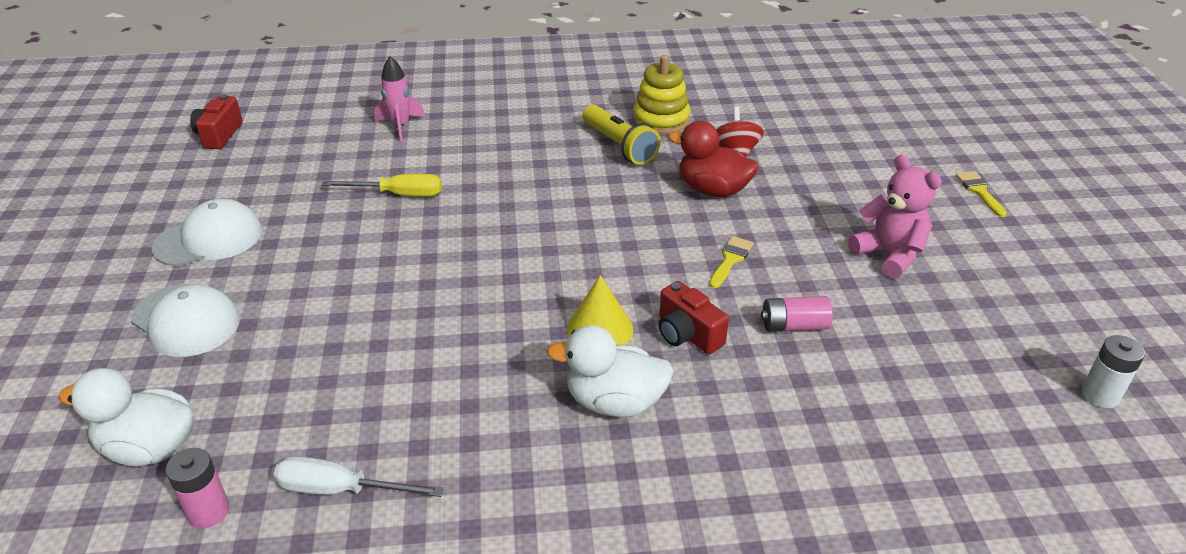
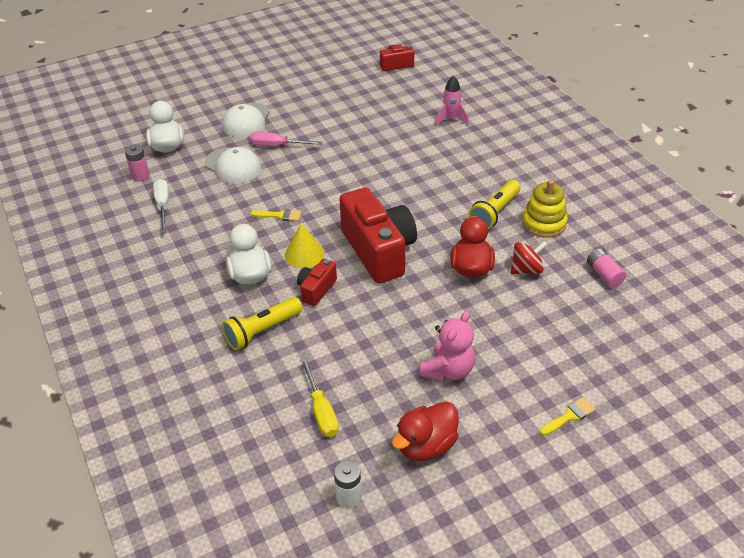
camera: 70 degrees right, 5 degrees up
white cap [152,199,262,267] -> white cap moved to [204,147,261,184]
yellow screwdriver [322,174,442,196] -> yellow screwdriver moved to [301,358,339,437]
yellow brush [709,236,754,288] -> yellow brush moved to [250,209,301,221]
pink battery [761,296,833,332] -> pink battery moved to [587,248,626,287]
none -> yellow flashlight [222,297,303,350]
none -> pink screwdriver [250,132,323,146]
none -> red camera [339,188,417,284]
none -> red duck [392,401,459,461]

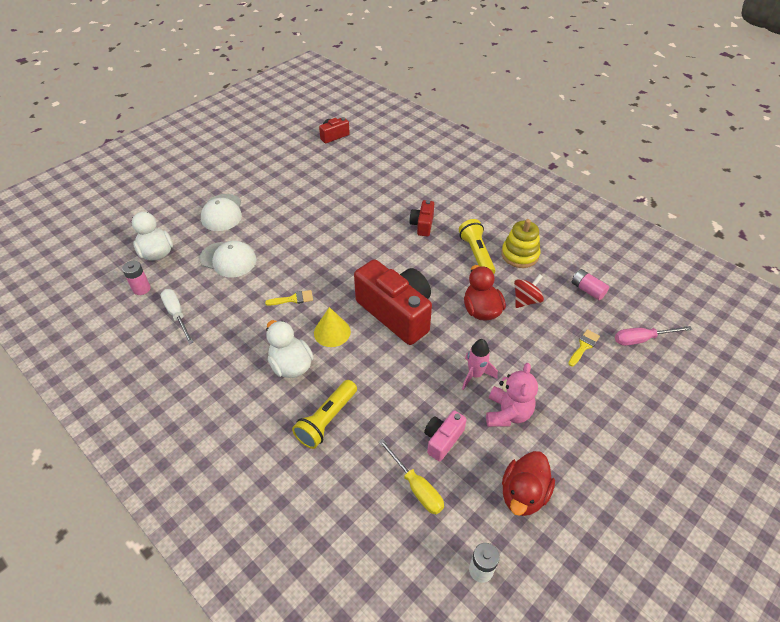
camera: 20 degrees left, 5 degrees up
pink screwdriver [250,132,323,146] -> pink screwdriver moved to [615,326,693,346]
red camera [297,259,337,306] -> red camera moved to [409,200,434,237]
pink rocket [435,75,469,126] -> pink rocket moved to [462,339,498,390]
yellow flashlight [468,180,520,229] -> yellow flashlight turned 150 degrees clockwise [459,219,495,274]
yellow brush [540,397,595,435] -> yellow brush moved to [568,329,600,366]
none -> pink camera [424,410,467,462]

